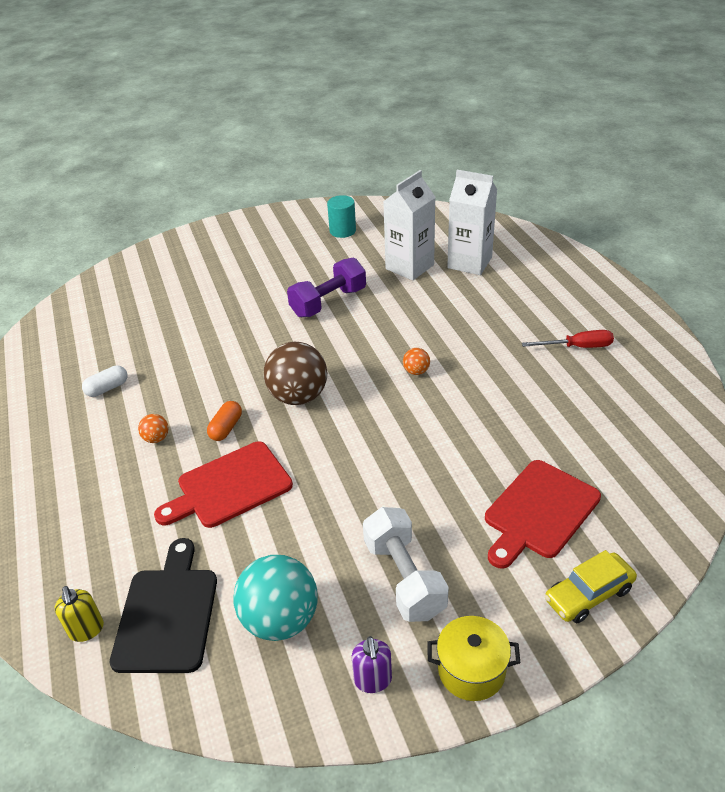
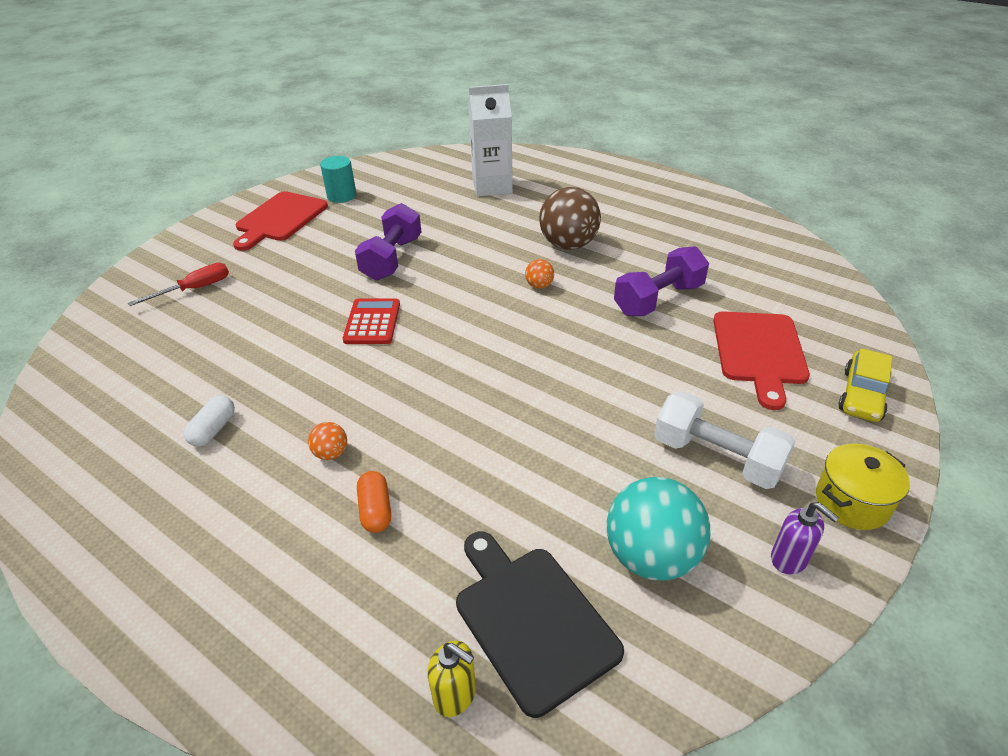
camera: 35 degrees left, 0 degrees up
red cutting board [154,441,293,528] -> red cutting board moved to [233,191,328,251]
orange capsule [207,401,242,441] -> orange capsule moved to [357,471,391,533]
brown ball [264,342,327,405] -> brown ball moved to [539,187,601,250]
white carton [383,170,435,281] -> none
red screwdriver [522,330,614,348] -> red screwdriver moved to [128,263,229,306]
none -> red calculator [343,298,400,344]
none -> purple dumbbell [614,246,709,316]

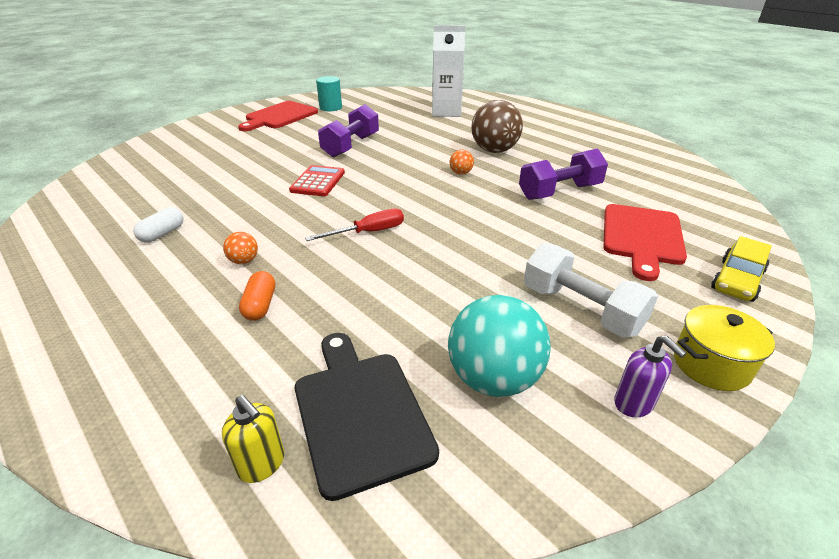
camera: 10 degrees right, 5 degrees down
red screwdriver [128,263,229,306] -> red screwdriver moved to [305,208,404,241]

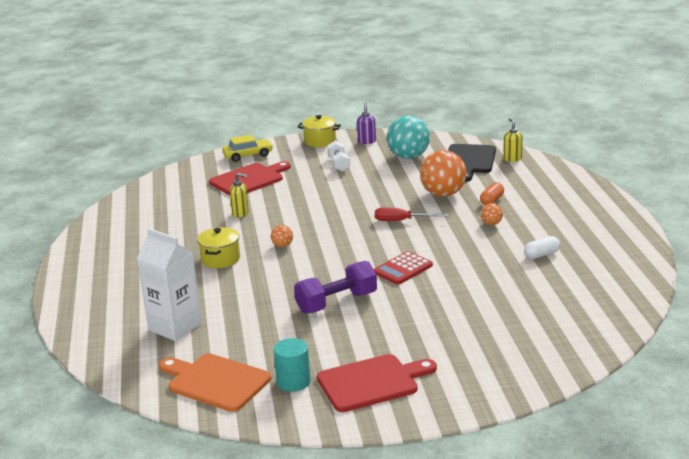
camera: 145 degrees left, 10 degrees down
brown ball [471,100,523,153] -> yellow pot [197,227,240,268]
purple dumbbell [519,149,608,200] -> yellow soap dispenser [230,173,249,217]
white dumbbell [524,243,658,337] -> white dumbbell [327,141,350,172], size x0.64
none -> orange cutting board [159,353,271,412]
none -> orange ball [420,150,467,197]

